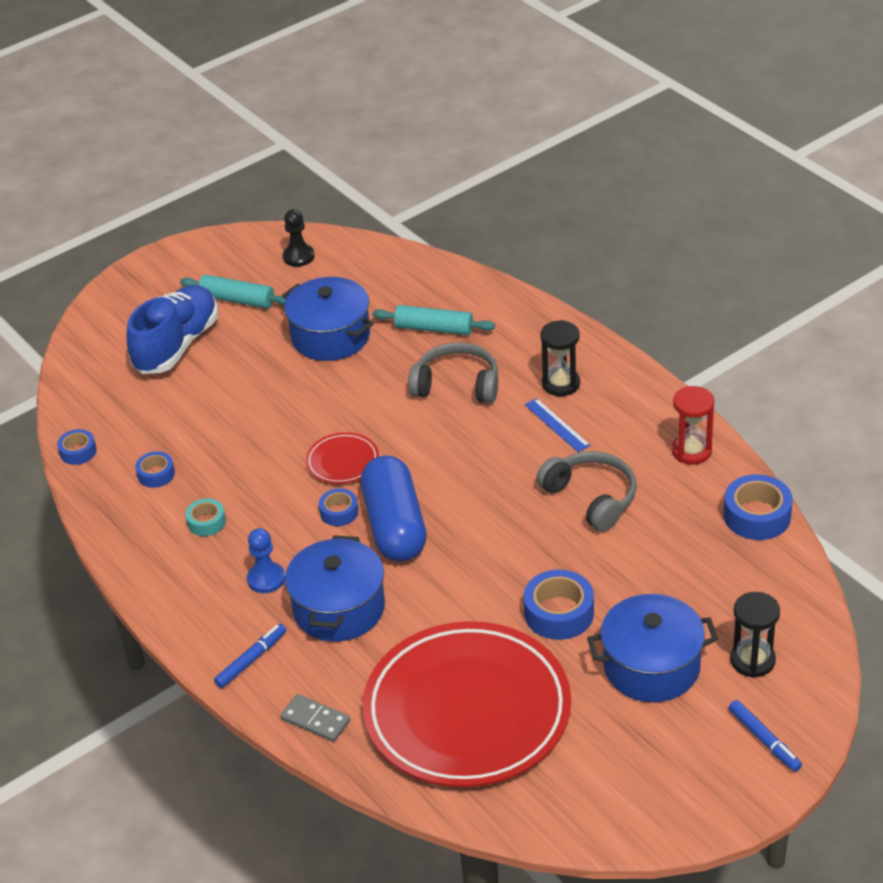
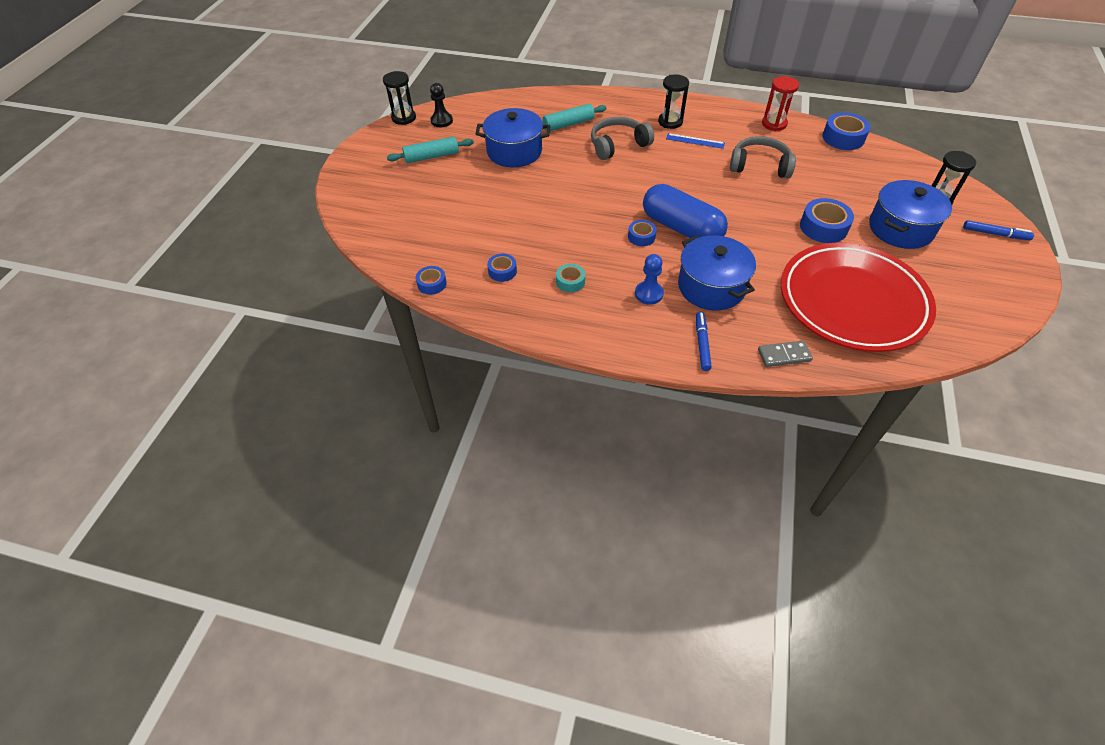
camera: 40 degrees left, 10 degrees up
blue shoe [127,285,218,374] -> none
red plate [306,432,379,484] -> none
none -> black hourglass [383,71,416,125]

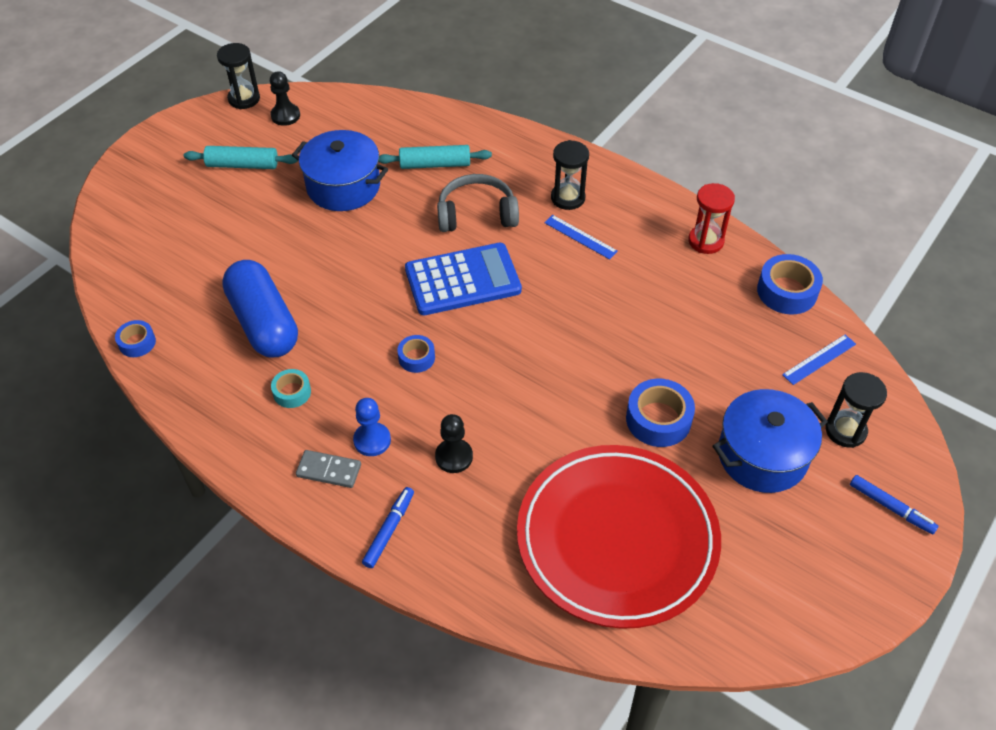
camera: 20 degrees right, 0 degrees up
blue tape [487,254,517,282] -> none
blue capsule [643,184,728,238] -> blue capsule moved to [222,260,298,357]
blue pot [678,235,756,311] -> black pawn [435,414,473,473]
grey headphones [730,136,796,178] -> none
grey domino [758,341,813,367] -> grey domino moved to [296,450,361,488]
none -> blue calculator [405,243,522,315]
none -> blue ruler [782,335,856,385]

